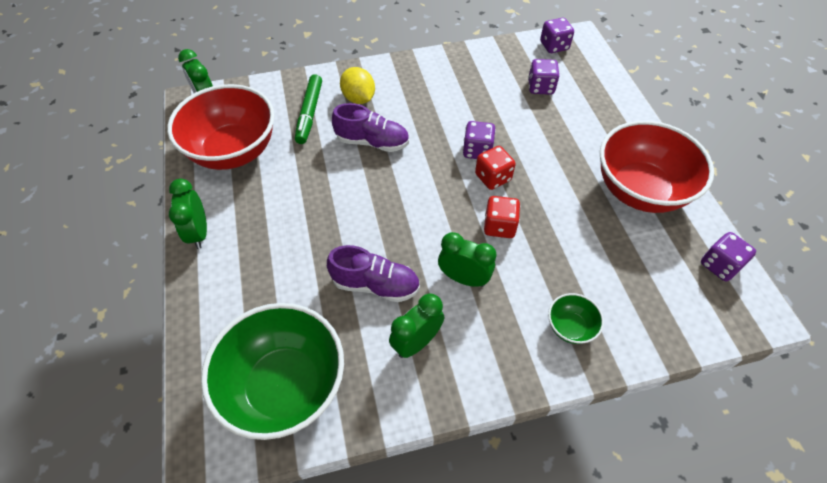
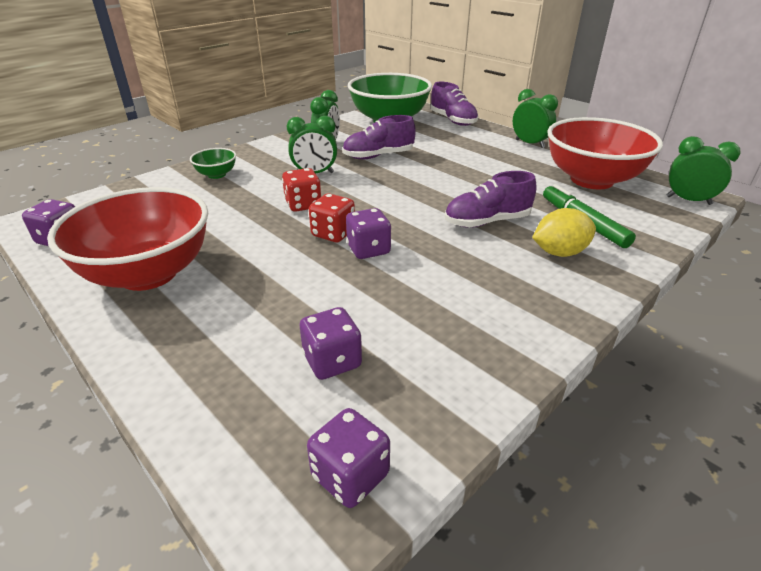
camera: 150 degrees right, 20 degrees down
yellow lemon [340,67,375,104] -> yellow lemon turned 45 degrees counterclockwise [532,208,596,257]
none -> purple shoe [430,82,478,126]

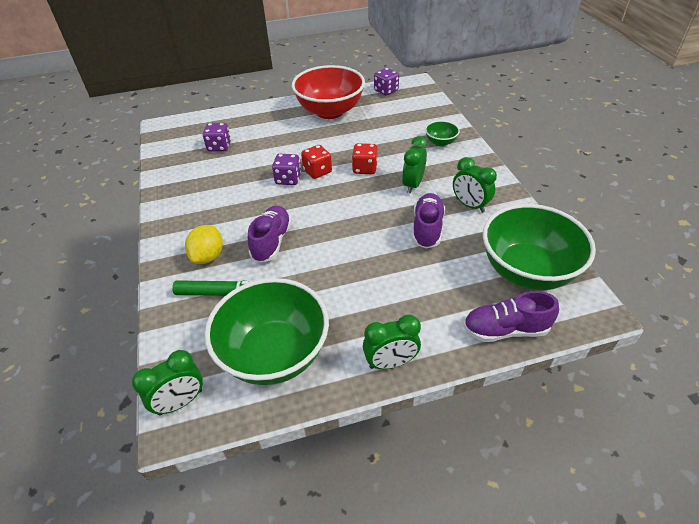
camera: 120 degrees right, 10 degrees up
purple dice [307,408,390,508] -> none
red bowl [547,117,663,189] -> green bowl [205,278,329,385]

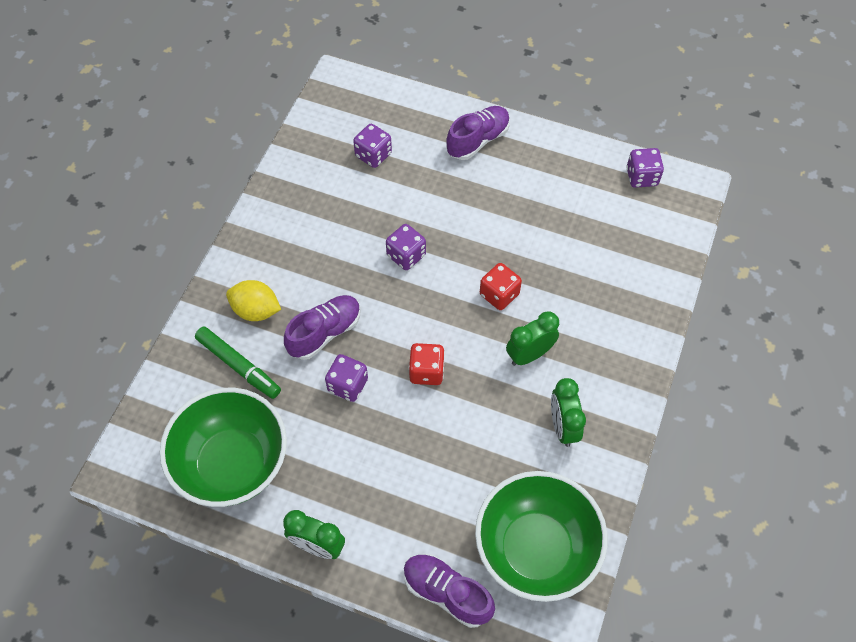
camera: 35 degrees right, 15 degrees up
green clock [132,350,203,415] -> none
yellow lemon [185,225,223,264] -> yellow lemon turned 60 degrees clockwise [226,280,281,321]
red bowl [292,65,365,119] -> none
red dice [301,145,332,179] -> red dice moved to [409,343,445,385]
purple shoe [412,193,445,249] -> purple shoe moved to [446,106,510,160]
green bowl [425,121,460,147] -> none
none -> purple dice [325,354,368,402]

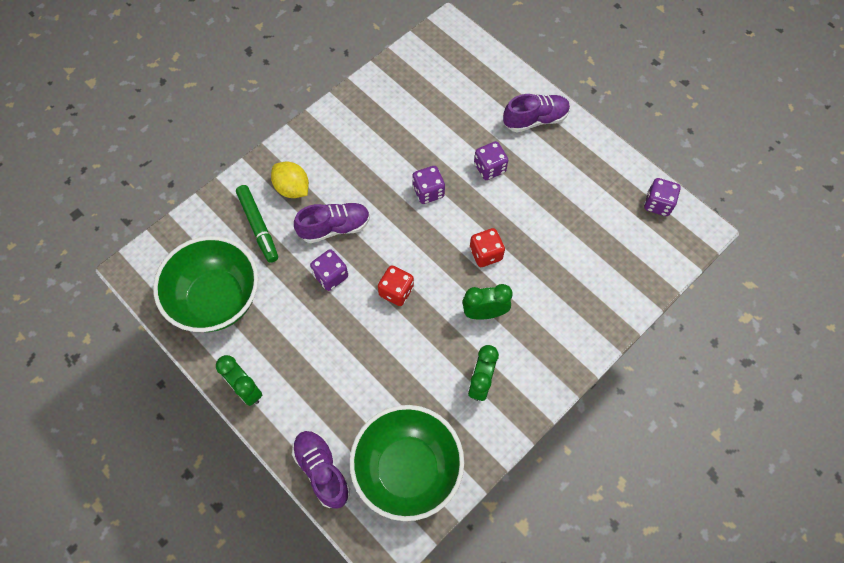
camera: 25 degrees right, 5 degrees up
purple dice [353,124,392,168] -> purple dice moved to [474,141,508,180]

